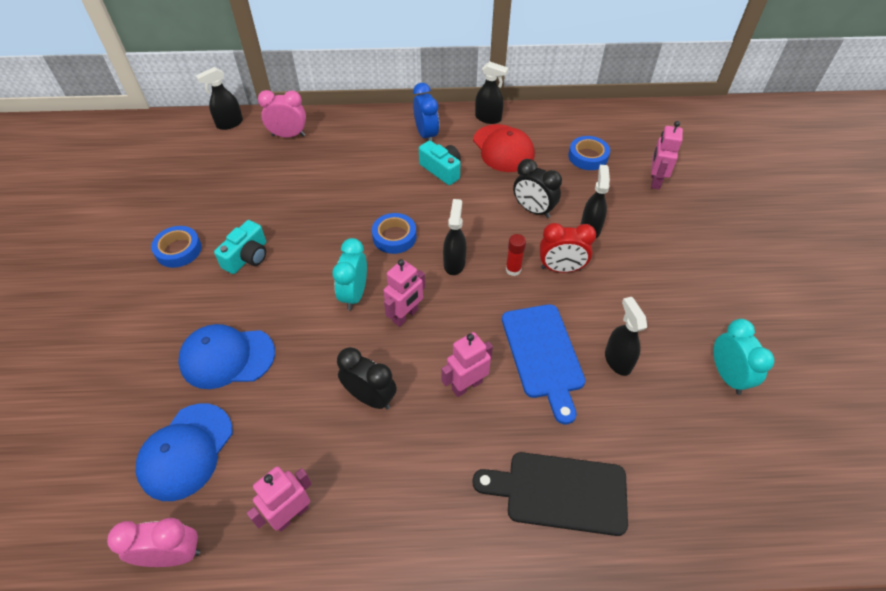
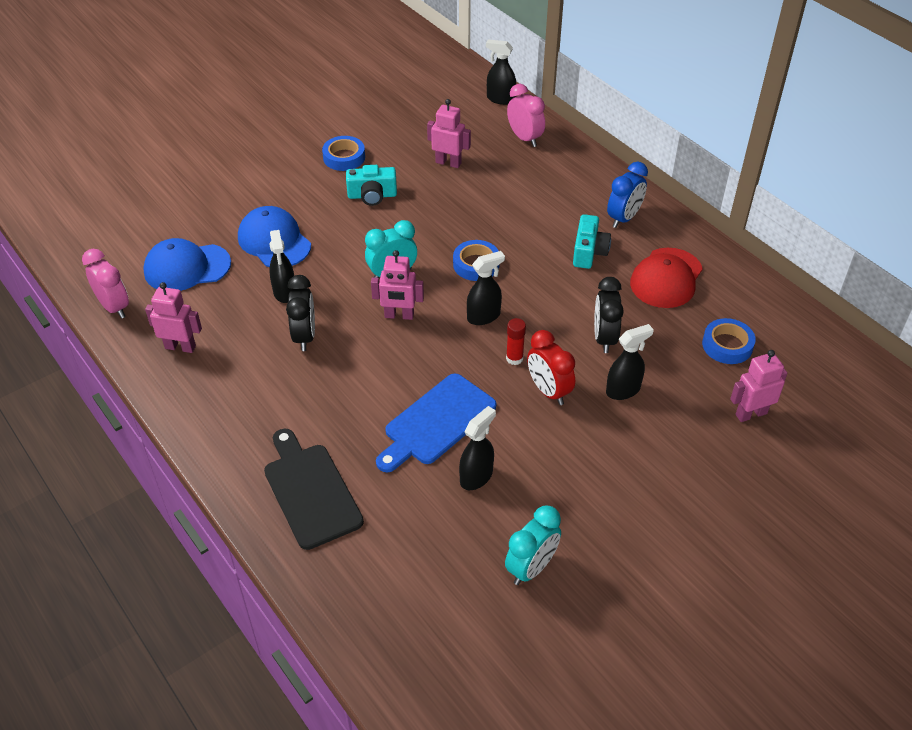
camera: 55 degrees right, 5 degrees down
pink robot [441,332,493,397] -> pink robot moved to [427,99,471,168]
black spray bottle [475,62,509,124] -> black spray bottle moved to [269,230,294,303]

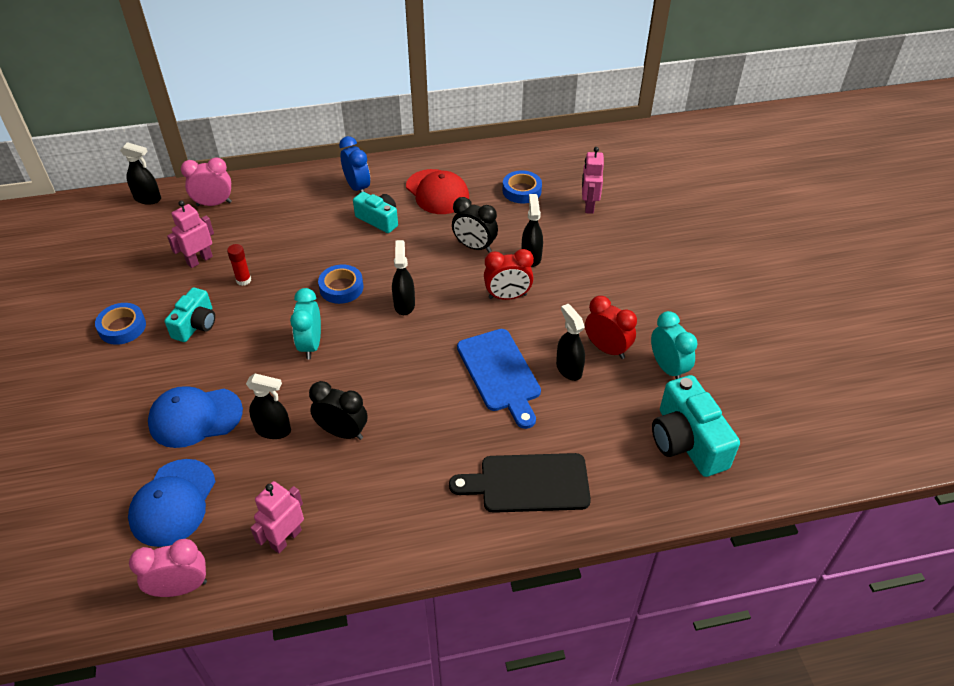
camera: 65 degrees left, 0 degrees up
pink robot [371,250,424,320] -> none
black spray bottle [486,39,516,105] -> black spray bottle turned 120 degrees counterclockwise [120,142,161,205]
red glue stick [506,318,526,365] -> red glue stick moved to [227,244,251,286]
none -> red clock [585,296,637,359]
none -> turquoise camera [652,375,740,477]

